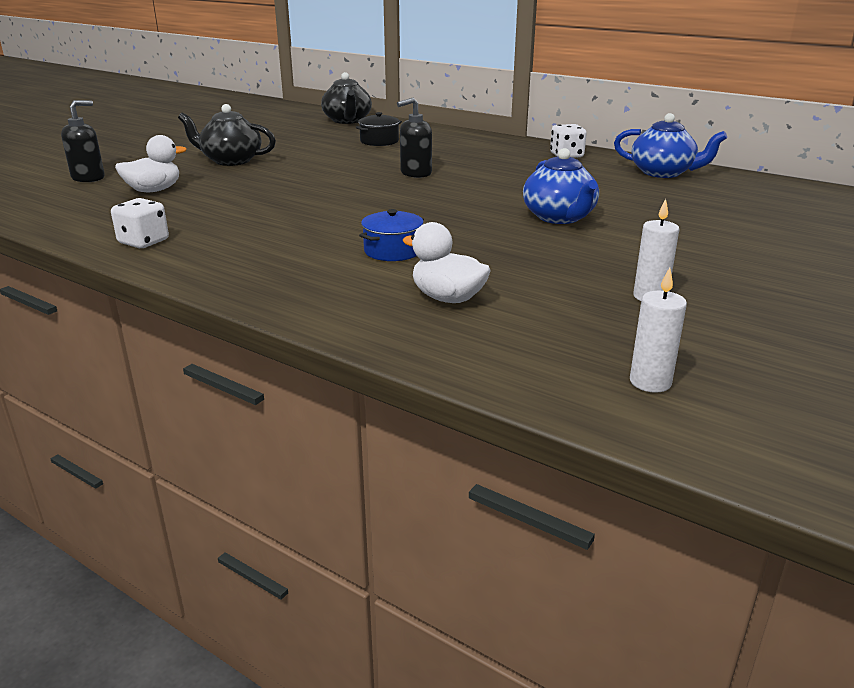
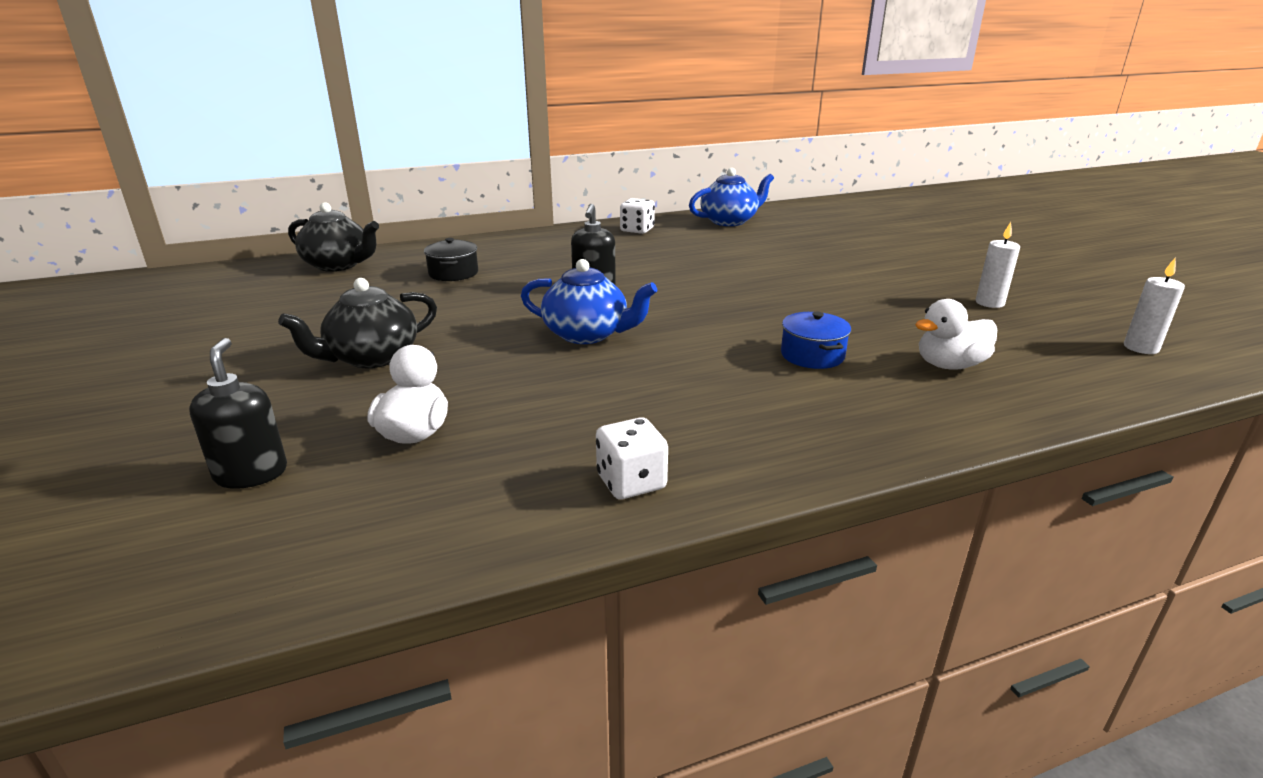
camera: 55 degrees left, 0 degrees up
blue teapot [523,148,599,224] -> blue teapot moved to [521,259,657,344]

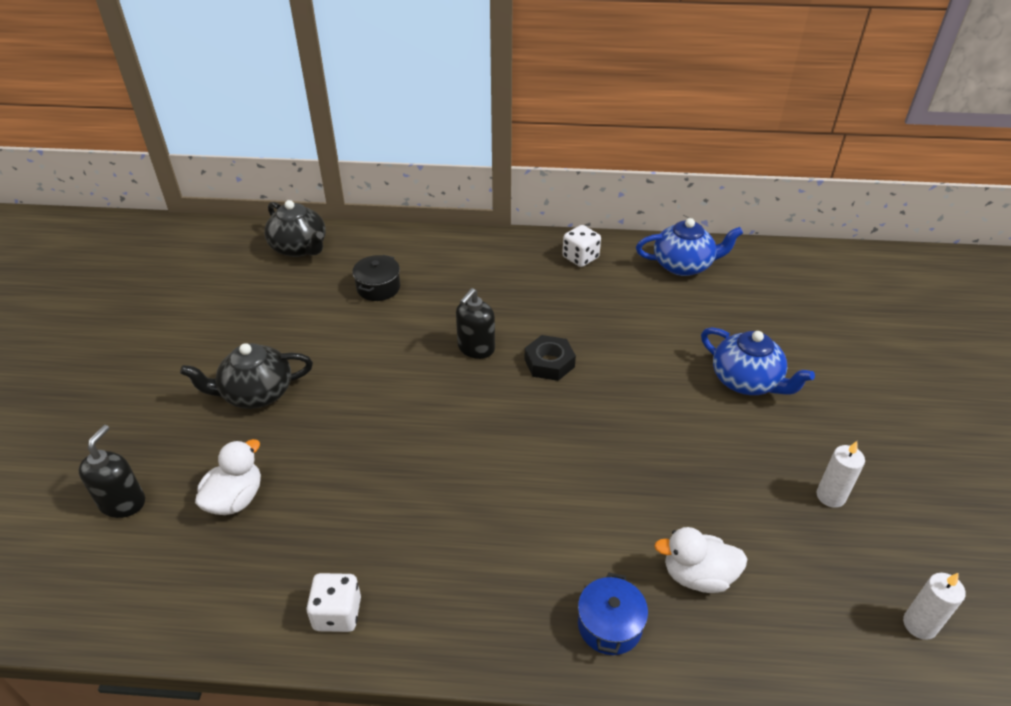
camera: 25 degrees right, 15 degrees up
blue teapot [521,259,657,344] -> blue teapot moved to [701,327,815,395]
blue pot [781,312,851,369] -> blue pot moved to [578,573,648,655]
none -> black nut [524,335,576,381]

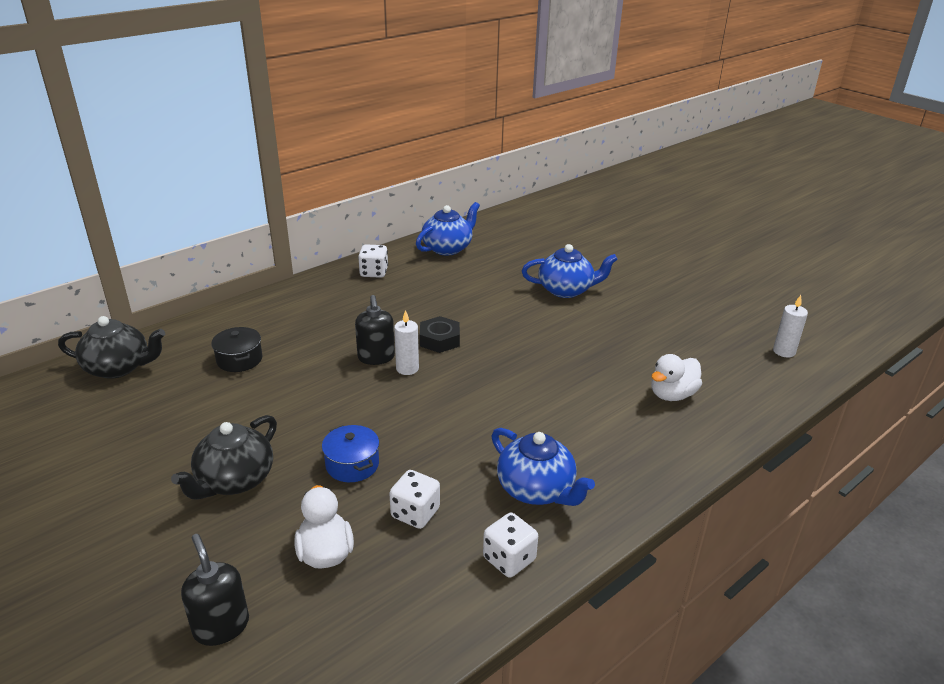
camera: 45 degrees left, 10 degrees down
blue pot [578,573,648,655] -> blue pot moved to [322,425,379,482]
white candle [816,441,865,508] -> white candle moved to [394,310,419,375]
none -> white dice [389,470,440,529]
none -> blue teapot [491,428,595,506]

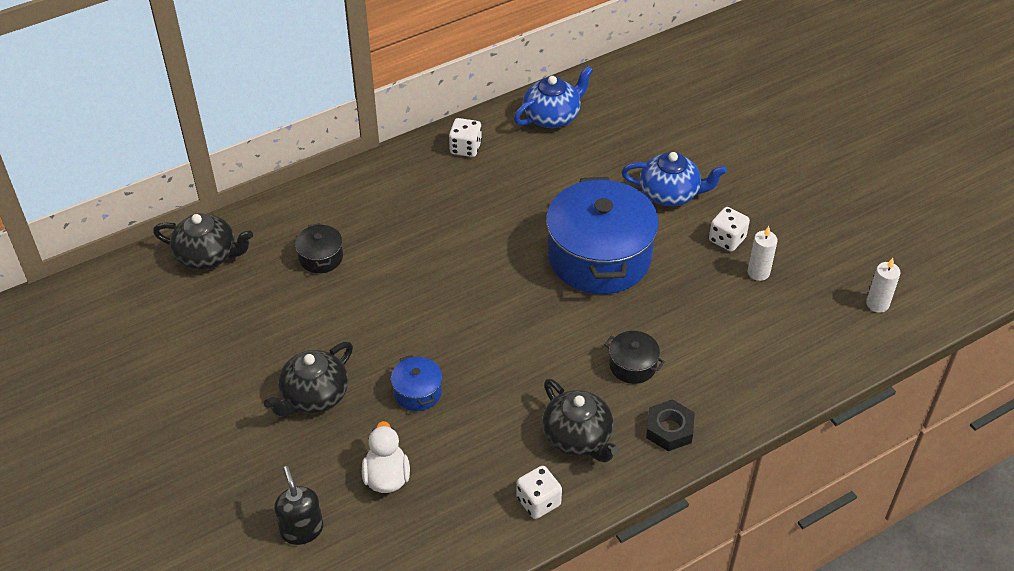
camera: 10 degrees right, 15 degrees up
black soap dispenser [355,295,395,365] -> none
white dice [389,470,440,529] -> white dice moved to [709,207,750,252]
white candle [394,310,419,375] -> white candle moved to [748,226,777,281]
black nut [420,316,460,353] -> black nut moved to [646,399,695,451]
blue teapot [491,428,595,506] -> black teapot [542,379,619,463]
white duck [651,354,702,401] -> none
none -> blue pot [546,177,659,294]
none -> black pot [604,331,665,384]

